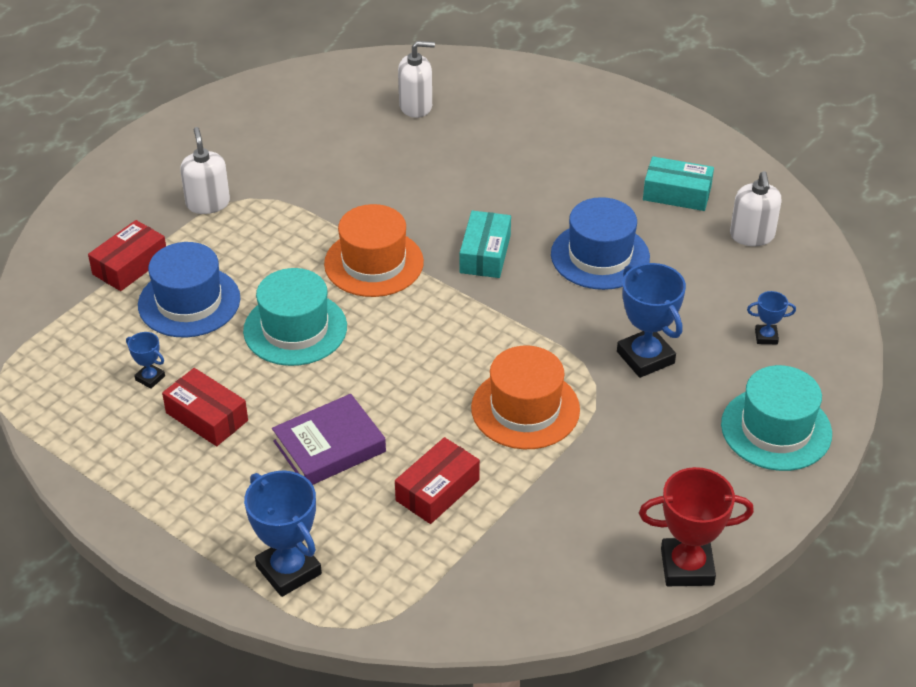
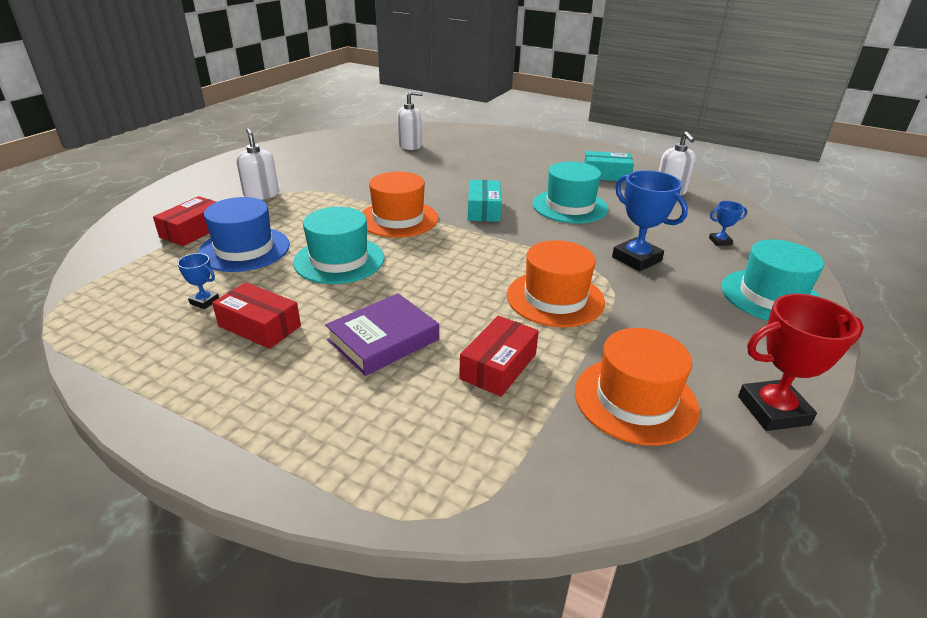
camera: 10 degrees left, 10 degrees down
blue trophy [244,471,322,597] -> none
blue hat [551,197,650,290] -> turquoise hat [533,162,608,223]
none -> orange hat [575,328,700,446]

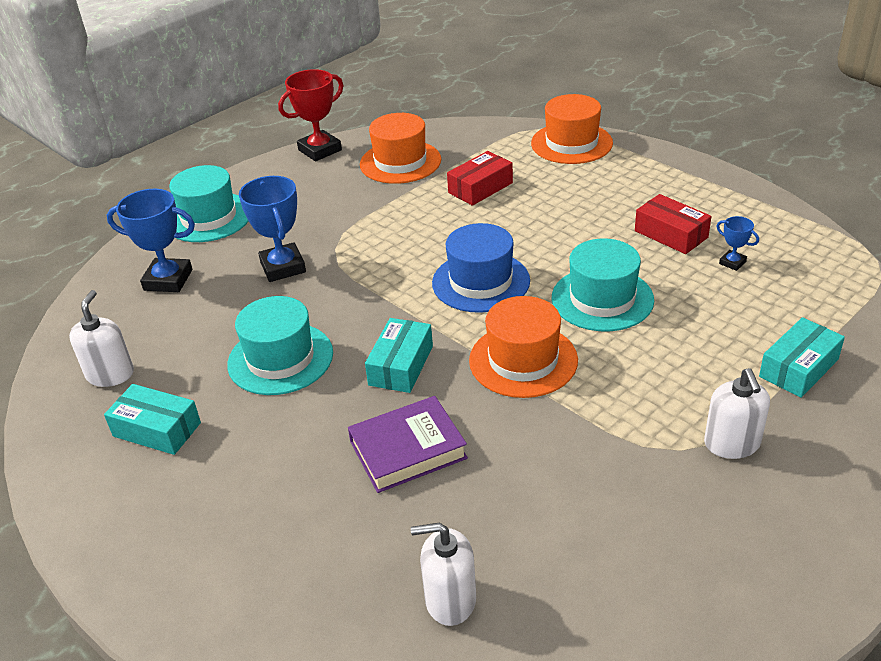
camera: 160 degrees left, 5 degrees up
red box [153,196,216,246] -> turquoise box [759,317,845,398]
blue hat [198,197,290,272] -> blue hat moved to [432,223,530,313]
purple book [325,293,439,376] -> purple book moved to [348,396,468,493]
orange hat [507,240,605,327] -> orange hat moved to [531,94,613,164]
blue trophy [709,201,747,246] -> blue trophy [107,189,195,292], size x2.01
red trophy [738,294,864,431] -> red trophy turned 45 degrees counterclockwise [278,69,344,161]

